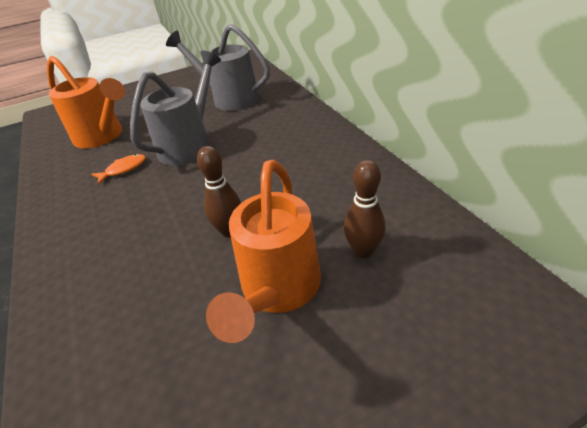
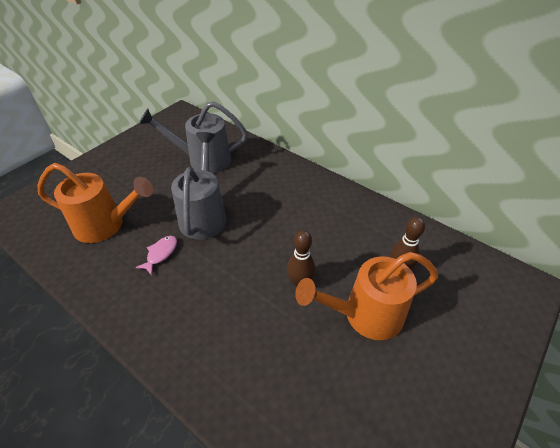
camera: 30 degrees left, 5 degrees up
orange fish [91,154,146,185] -> pink fish [135,236,177,275]
orange watering can [206,160,321,343] -> orange watering can turned 90 degrees clockwise [295,252,438,340]

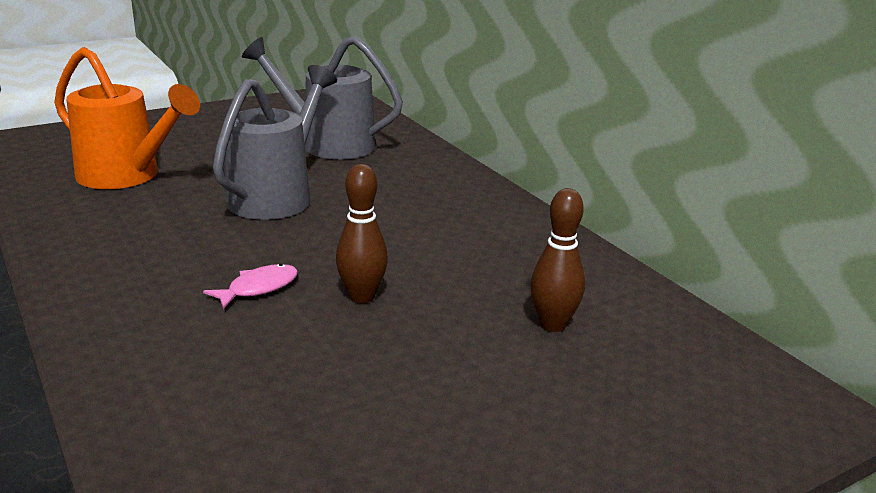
camera: 20 degrees right, 20 degrees down
pink fish [135,236,177,275] -> pink fish moved to [203,264,298,309]
orange watering can [295,252,438,340] -> none

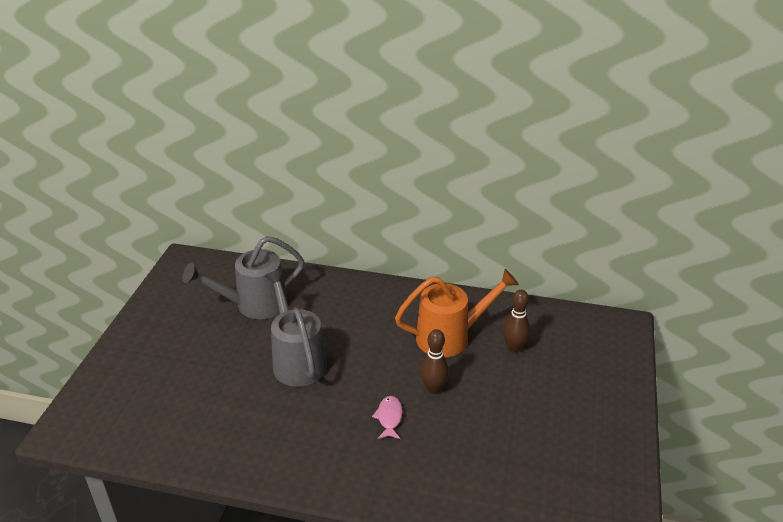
camera: 45 degrees left, 10 degrees up
orange watering can [54,47,200,189] -> orange watering can moved to [395,269,519,357]

